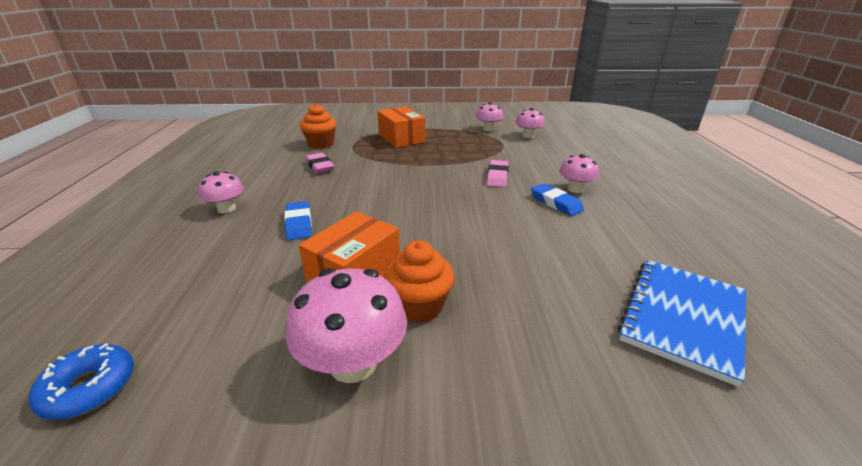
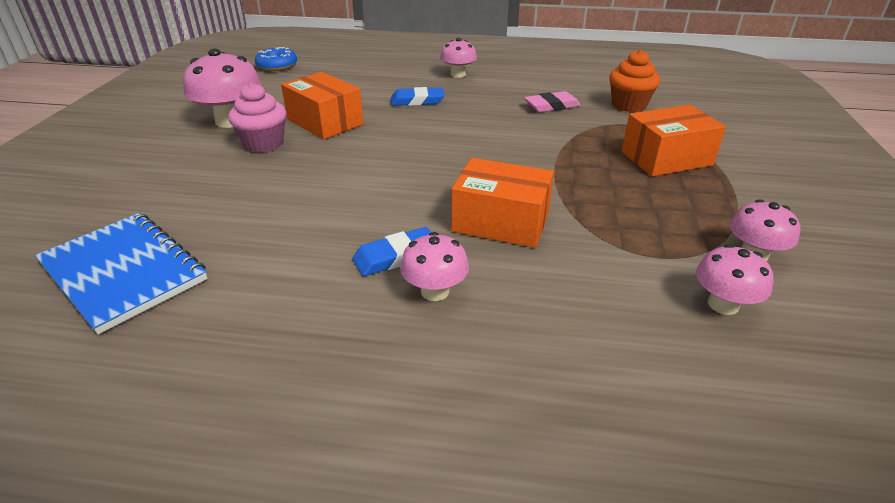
camera: 100 degrees right, 5 degrees up
orange cupcake [384,240,455,322] -> pink cupcake [228,83,286,153]
pink eraser [487,160,509,187] -> orange box [451,158,554,248]

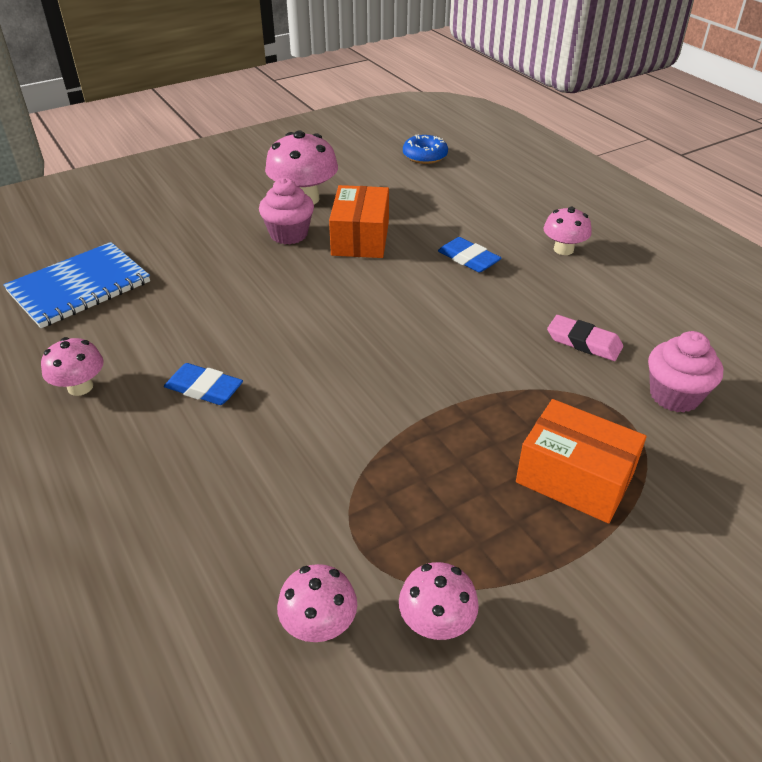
camera: 50 degrees right, 5 degrees up
blue notebook [35,213,208,334] -> blue notebook turned 45 degrees clockwise [3,242,150,328]
pink mushroom [400,232,469,301] -> pink mushroom moved to [41,337,104,396]
orange box [451,158,554,248] -> none
orange cupcake [609,50,660,112] -> pink cupcake [648,331,723,413]

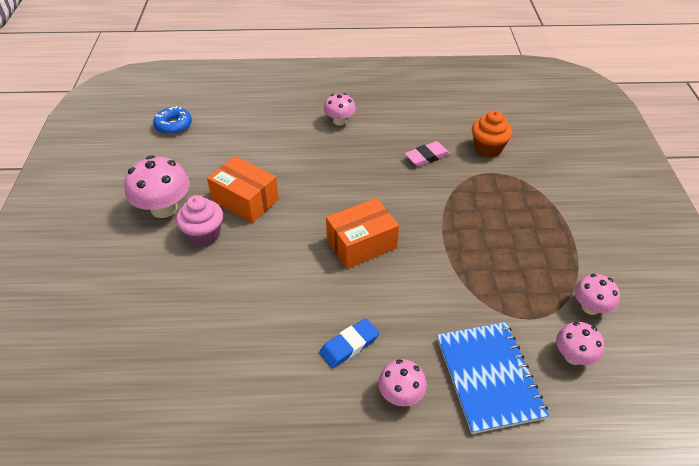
camera: 60 degrees left, 5 degrees up
blue notebook [3,242,150,328] -> blue notebook moved to [437,322,549,434]
pink mushroom [41,337,104,396] -> pink mushroom moved to [378,359,427,406]
blue eraser [438,237,501,273] -> none
orange box [516,399,647,524] -> orange box moved to [326,198,399,269]
pink cupcake [648,331,723,413] -> orange cupcake [472,110,512,157]

